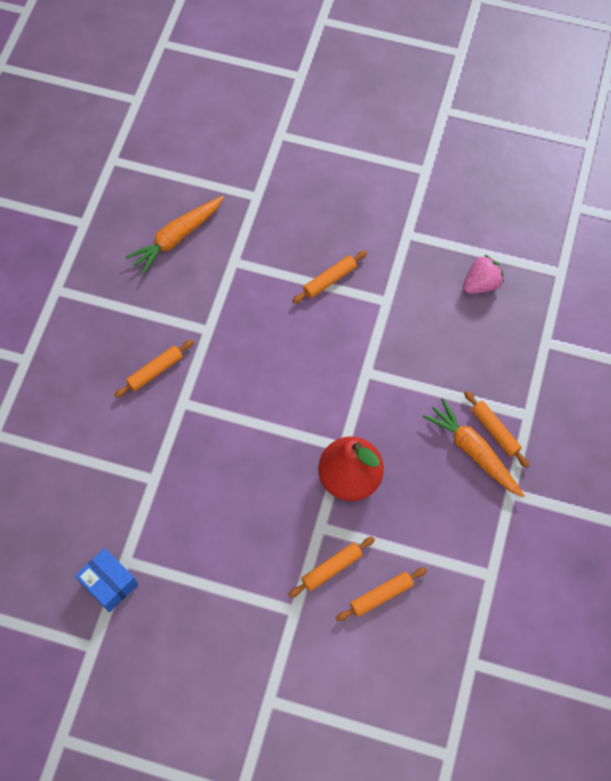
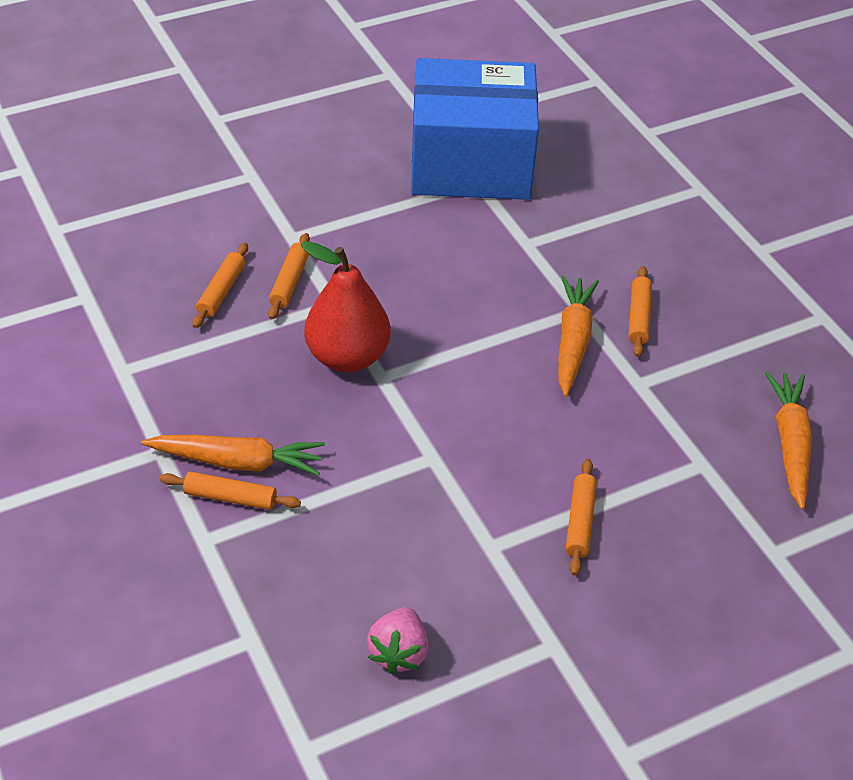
camera: 135 degrees right, 20 degrees down
blue box [75,548,138,612] -> blue box [411,58,539,200], size x2.46
none -> orange carrot [558,275,599,397]

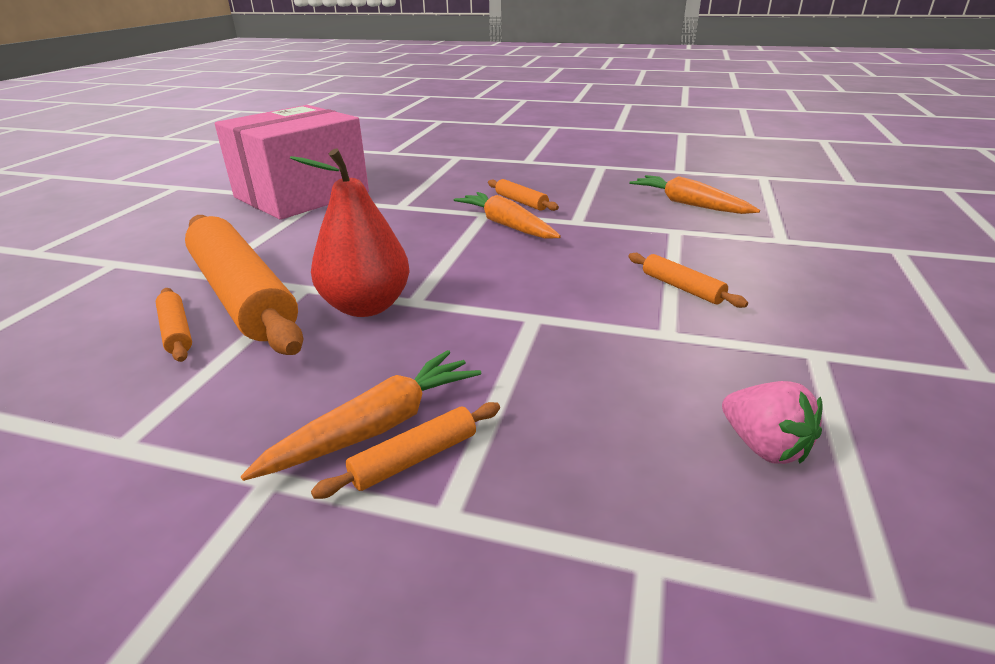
camera: 45 degrees left, 15 degrees down
orange rolling pin [268,233,310,320] -> orange rolling pin [185,215,304,355], size x2.40
blue box [411,58,539,200] -> pink box [215,105,369,220]

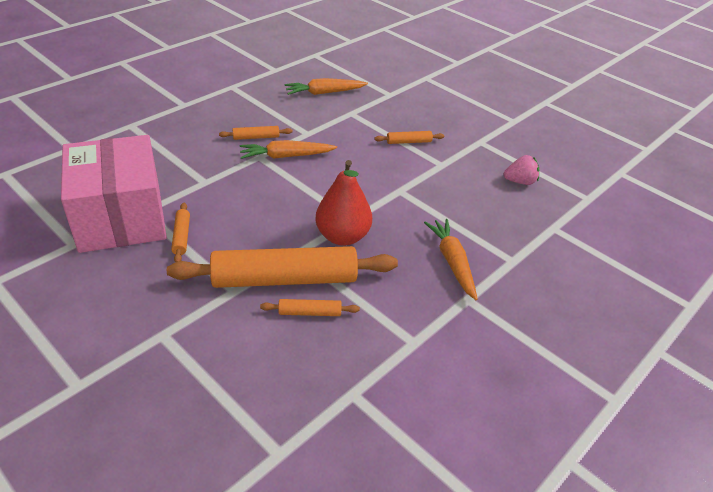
camera: 65 degrees left, 10 degrees up
orange rolling pin [311,402,500,499] -> orange rolling pin moved to [171,203,190,262]

